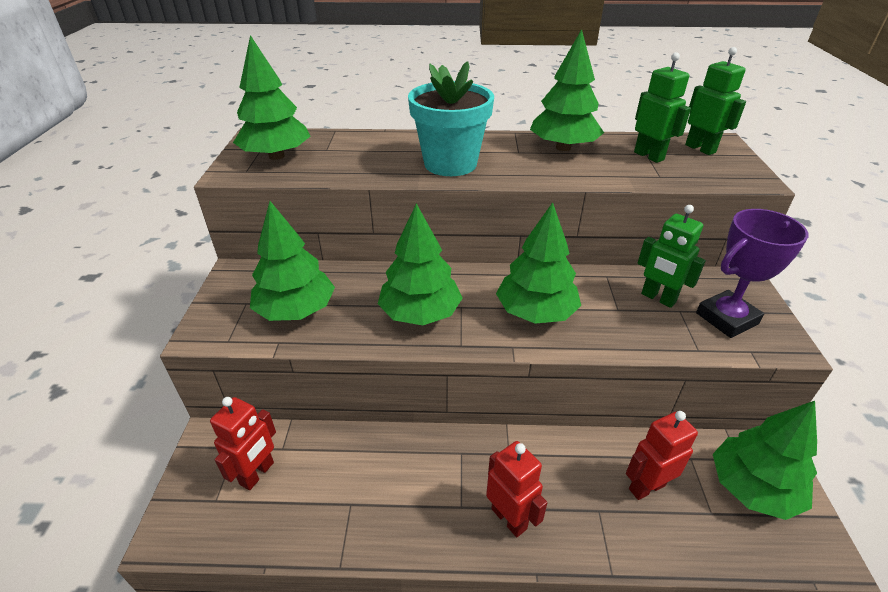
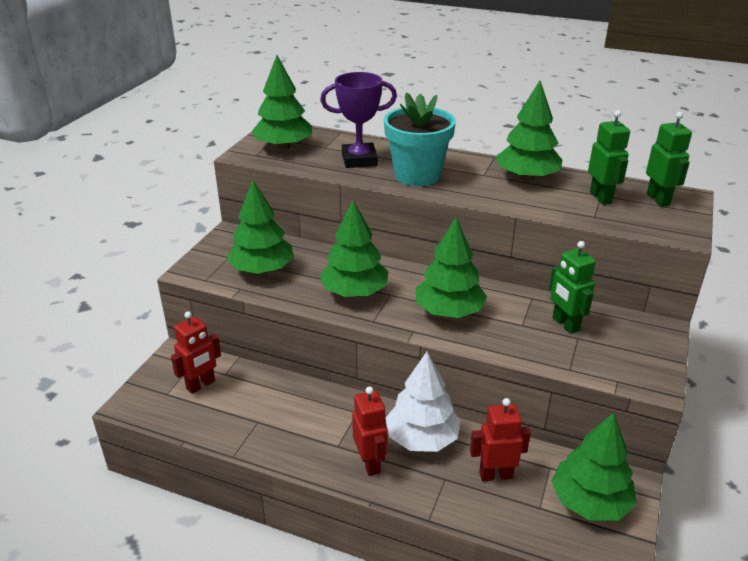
camera: 20 degrees right, 5 degrees down
purple trophy [696,209,809,338] -> purple trophy moved to [320,72,397,168]
none -> white tree [385,352,460,452]

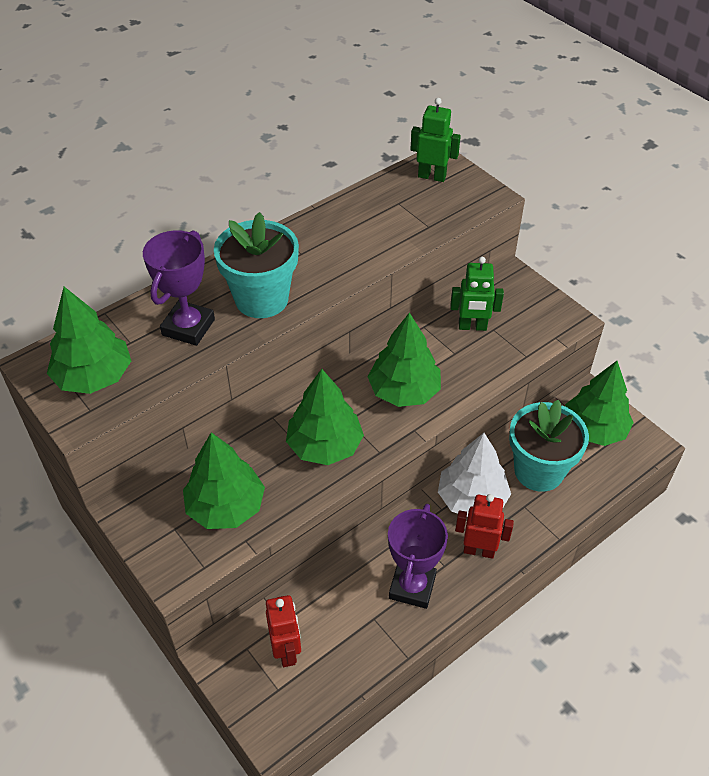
camera: 60 degrees left, 15 degrees up
red robot [470,398,531,481] -> turquoise flower pot [509,400,589,492]
green tree [496,81,562,181] -> none
green robot [588,110,630,205] -> none
none -> purple trophy [388,504,448,609]

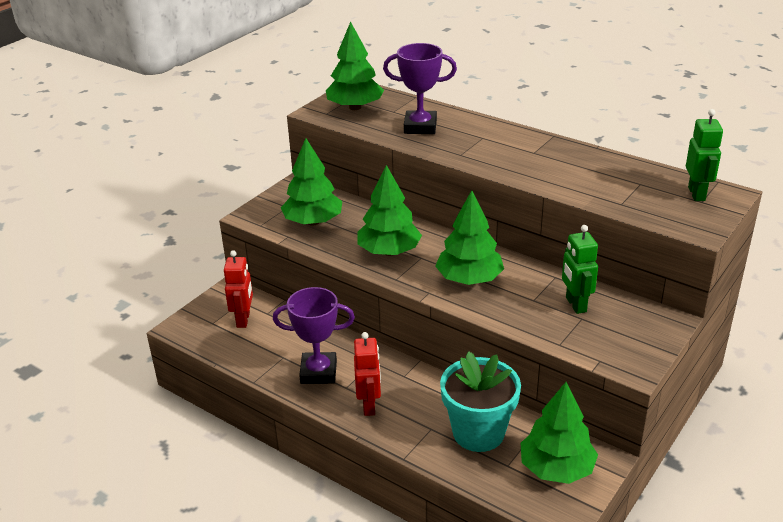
camera: 75 degrees right, 15 degrees down
turquoise flower pot [214,212,299,318] -> none
red robot [266,595,301,667] -> red robot turned 60 degrees counterclockwise [224,250,253,328]
white tree [438,433,511,517] -> none

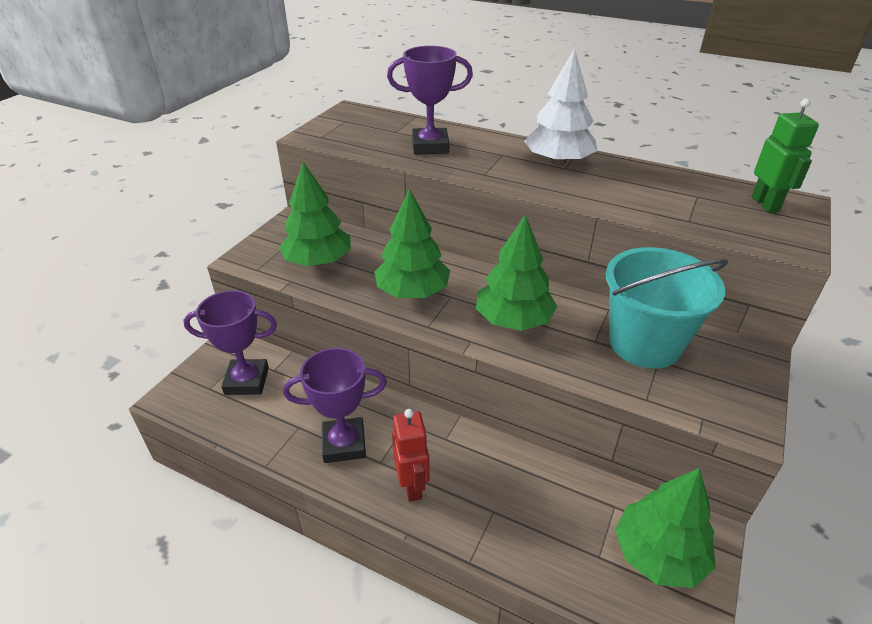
camera: 10 degrees left, 5 degrees up
red robot [224,250,253,328] -> purple trophy [183,290,277,395]
green tree [326,21,384,110] -> none
turquoise flower pot [440,351,521,452] -> none
green robot [562,225,598,314] -> turquoise bucket [606,247,728,369]
none -> white tree [524,48,597,166]

